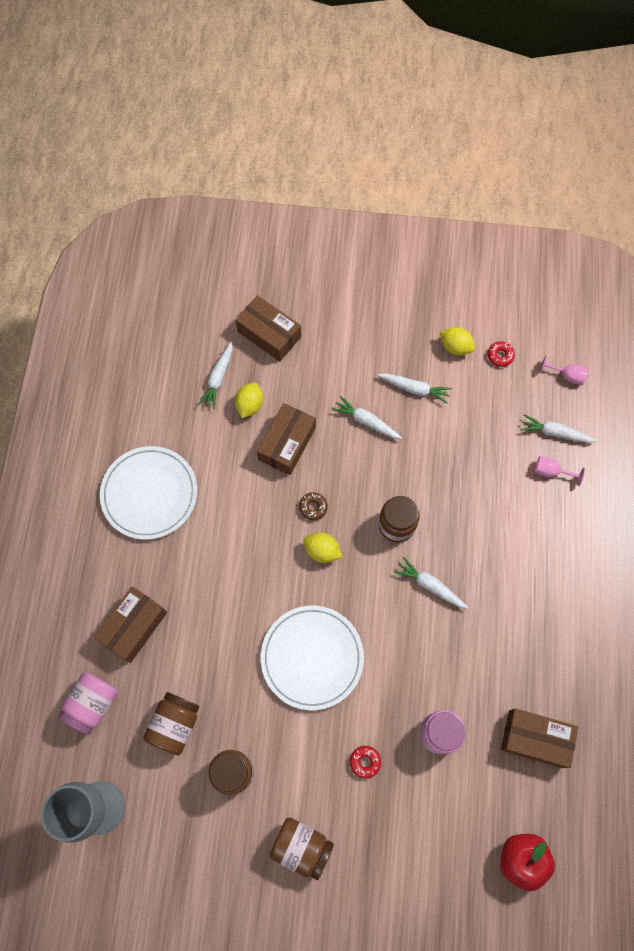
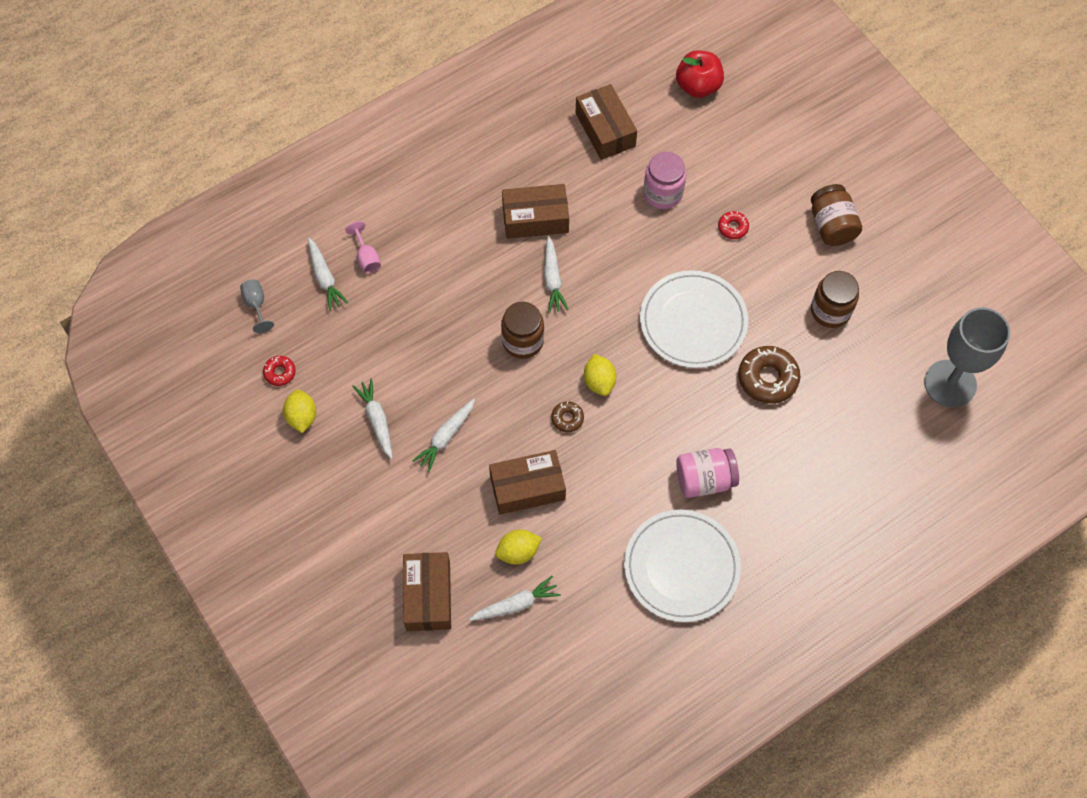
camera: 130 degrees left, 5 degrees down
pink jar [58,672,118,735] -> pink jar moved to [676,448,739,498]
brown box [94,586,167,663] -> brown box moved to [502,184,569,239]
brown jar [144,692,199,755] -> none
white carrot [332,396,402,439] -> white carrot turned 45 degrees clockwise [412,399,475,472]
pink goblet [540,355,588,385] -> grey goblet [240,279,274,333]
none -> brown donut [738,346,800,404]

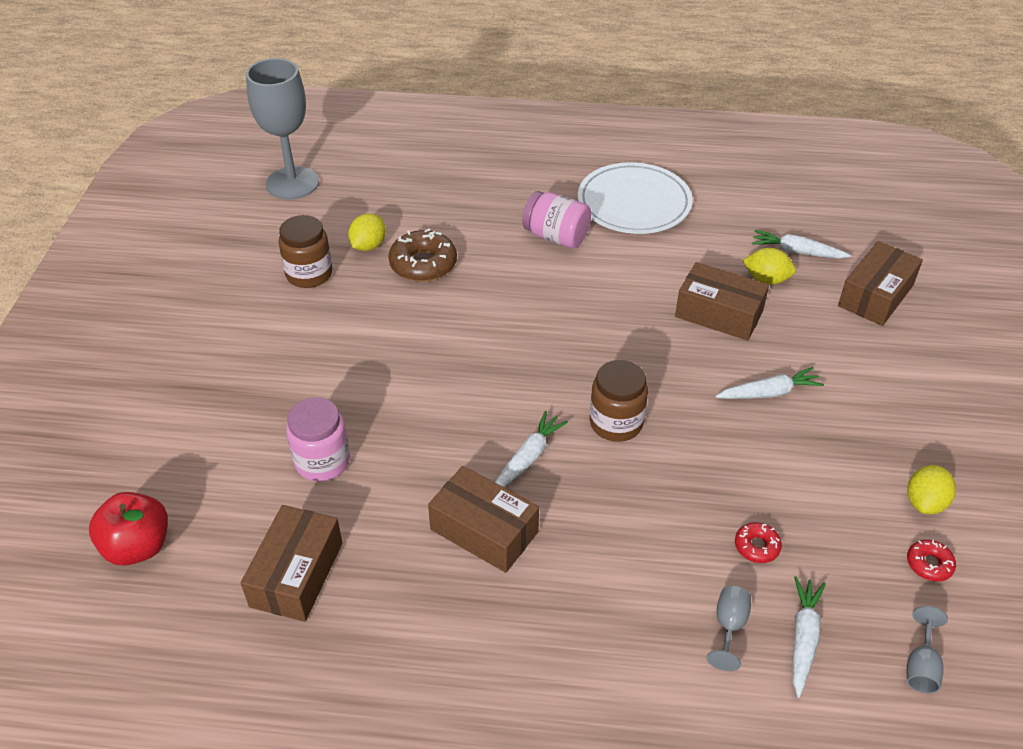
camera: 140 degrees left, 20 degrees down
pink goblet [345,221,381,273] -> grey goblet [707,586,751,671]
white carrot [352,378,393,459] -> none
brown donut [551,401,584,432] -> none
yellow lemon [584,354,617,396] -> yellow lemon moved to [348,213,386,251]
white plate [640,270,748,368] -> none
red donut [718,211,749,239] -> red donut moved to [735,522,782,563]
brown jar [811,184,862,246] -> none

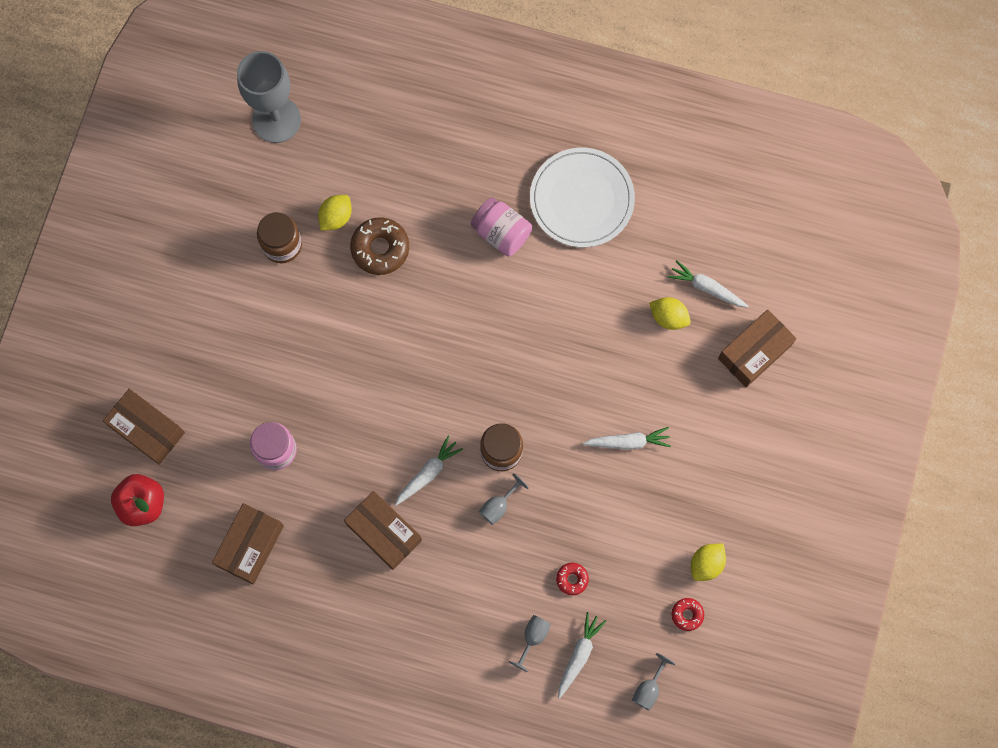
camera: 10 degrees right, 30 degrees up
brown box [675,262,769,341] -> brown box moved to [103,389,185,465]
none -> grey goblet [479,473,529,525]

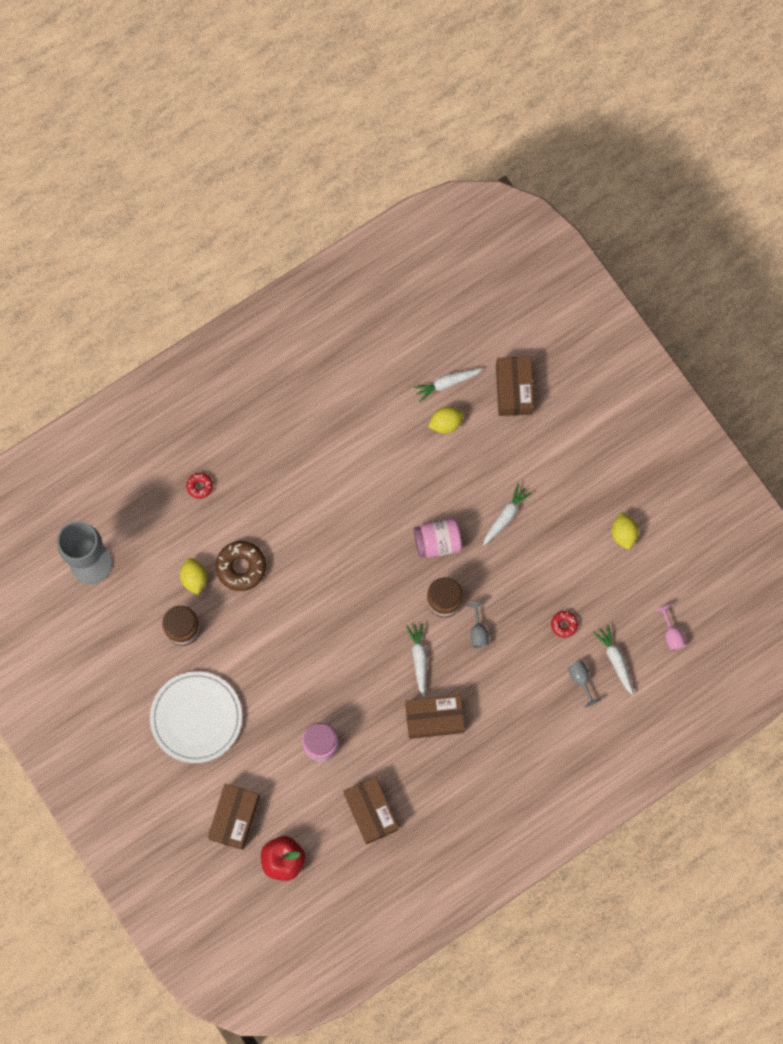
camera: 50 degrees left, 0 degrees up
brown box [103,389,185,465] -> brown box turned 60 degrees counterclockwise [208,784,260,850]
pink jar [471,197,532,256] -> pink jar moved to [414,518,462,558]
white plate [530,148,635,248] -> white plate moved to [150,671,242,763]
grey goblet [632,653,676,711] -> pink goblet [654,605,687,651]
red donut [671,598,704,631] -> red donut moved to [186,473,213,499]

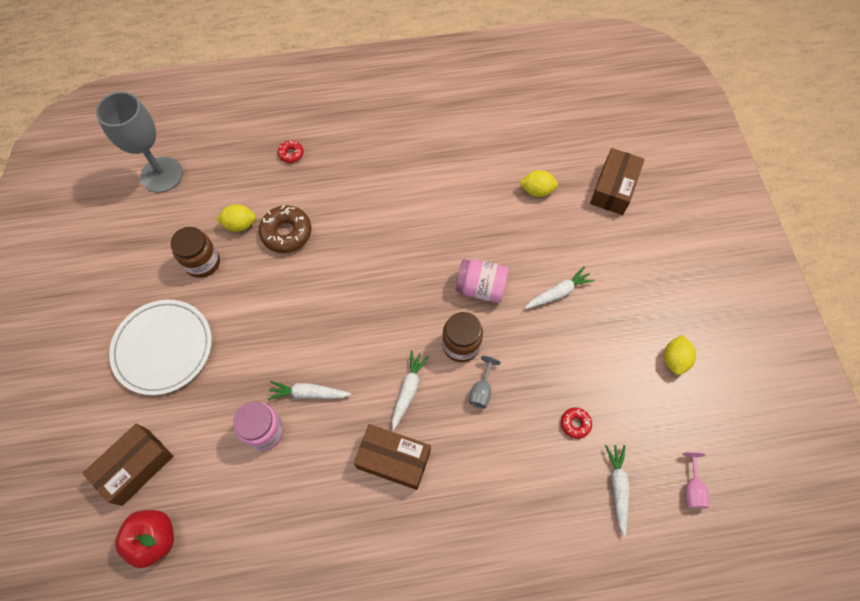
camera: 25 degrees right, 10 degrees down
yellow lemon [180,558,207,595] -> yellow lemon turned 75 degrees clockwise [216,204,256,232]
brown box [343,777,399,845] -> none
white carrot [413,368,483,402] -> white carrot moved to [268,381,352,400]
grey goblet [568,661,601,707] -> none

